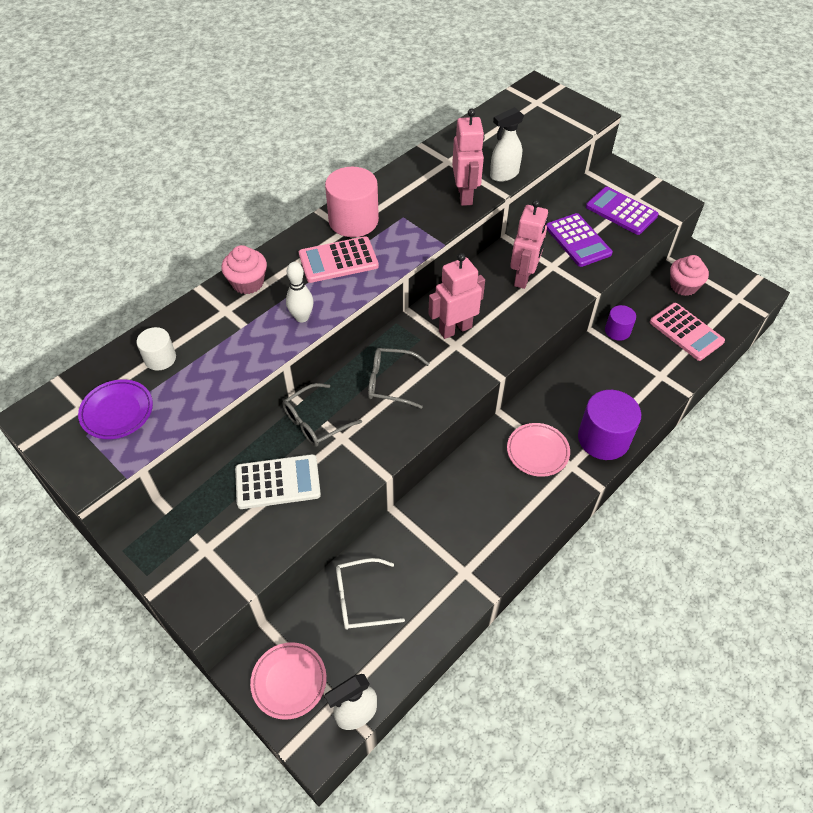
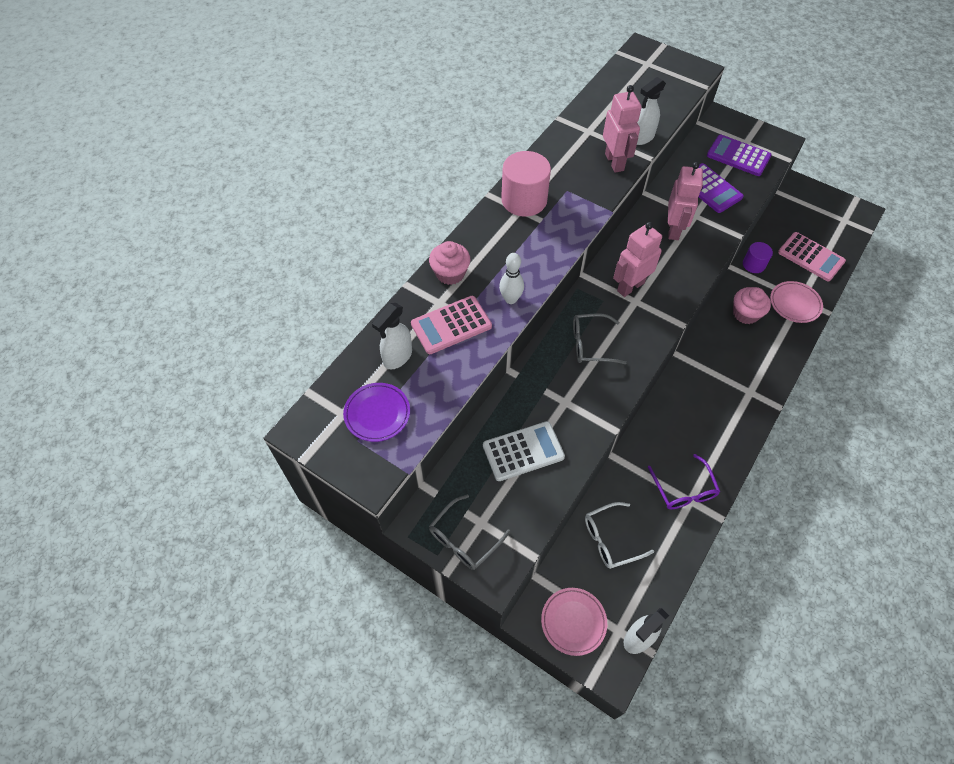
camera: 10 degrees left, 5 degrees up
white cylinder [136,327,176,371] -> white spray bottle [372,303,412,369]
grey glasses [282,383,362,447] -> grey glasses moved to [429,494,510,570]
pink calculator [299,236,379,283] -> pink calculator moved to [411,296,492,354]
pink plate [507,423,570,477] -> pink plate moved to [770,281,823,323]
purple cylinder [578,390,641,460] -> none
pink cupcake [670,255,709,296] -> pink cupcake moved to [733,287,771,324]
none -> purple glasses [648,454,720,510]

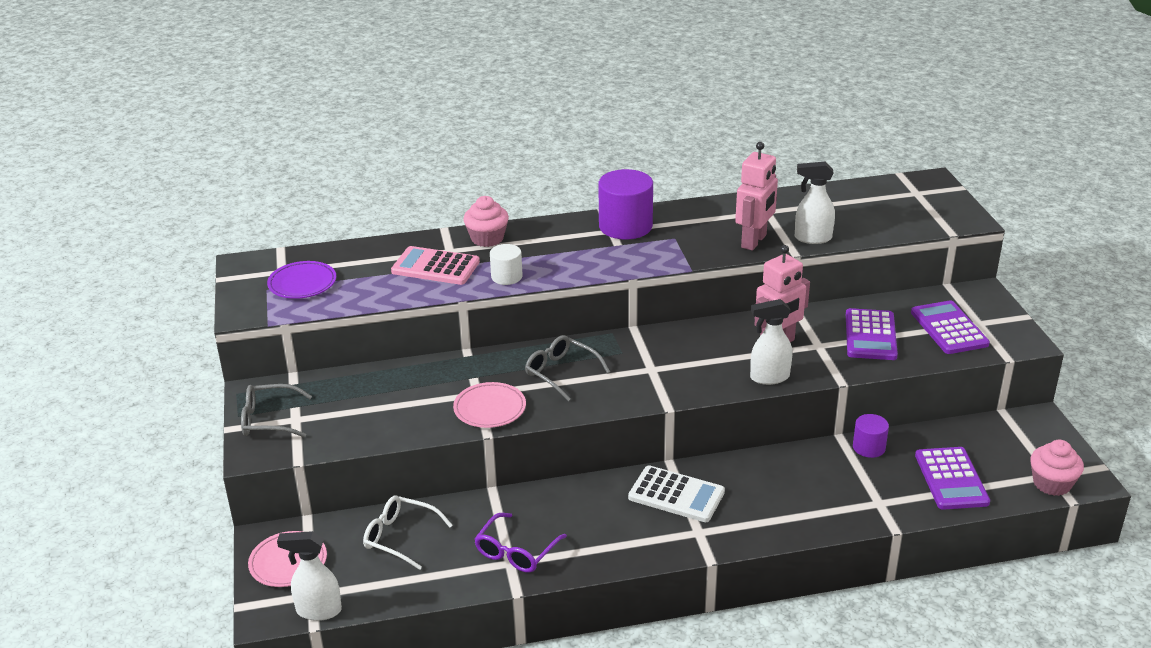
camera: 45 degrees right, 25 degrees down
white spray bottle [372,303,412,369] -> white spray bottle moved to [750,299,792,385]
white calculator [483,421,565,481] -> white calculator moved to [628,465,725,522]
white bowling pin [499,253,524,304] -> white cylinder [490,244,522,285]
pink cylinder [501,151,551,217] -> purple cylinder [598,169,653,239]
pink robot [613,222,662,297] -> none
pink cupcake [733,287,771,324] -> pink cupcake moved to [1030,440,1084,496]
pink plate [770,281,823,323] -> pink plate moved to [453,382,526,428]
pink calculator [778,232,846,281] -> purple calculator [915,447,990,510]

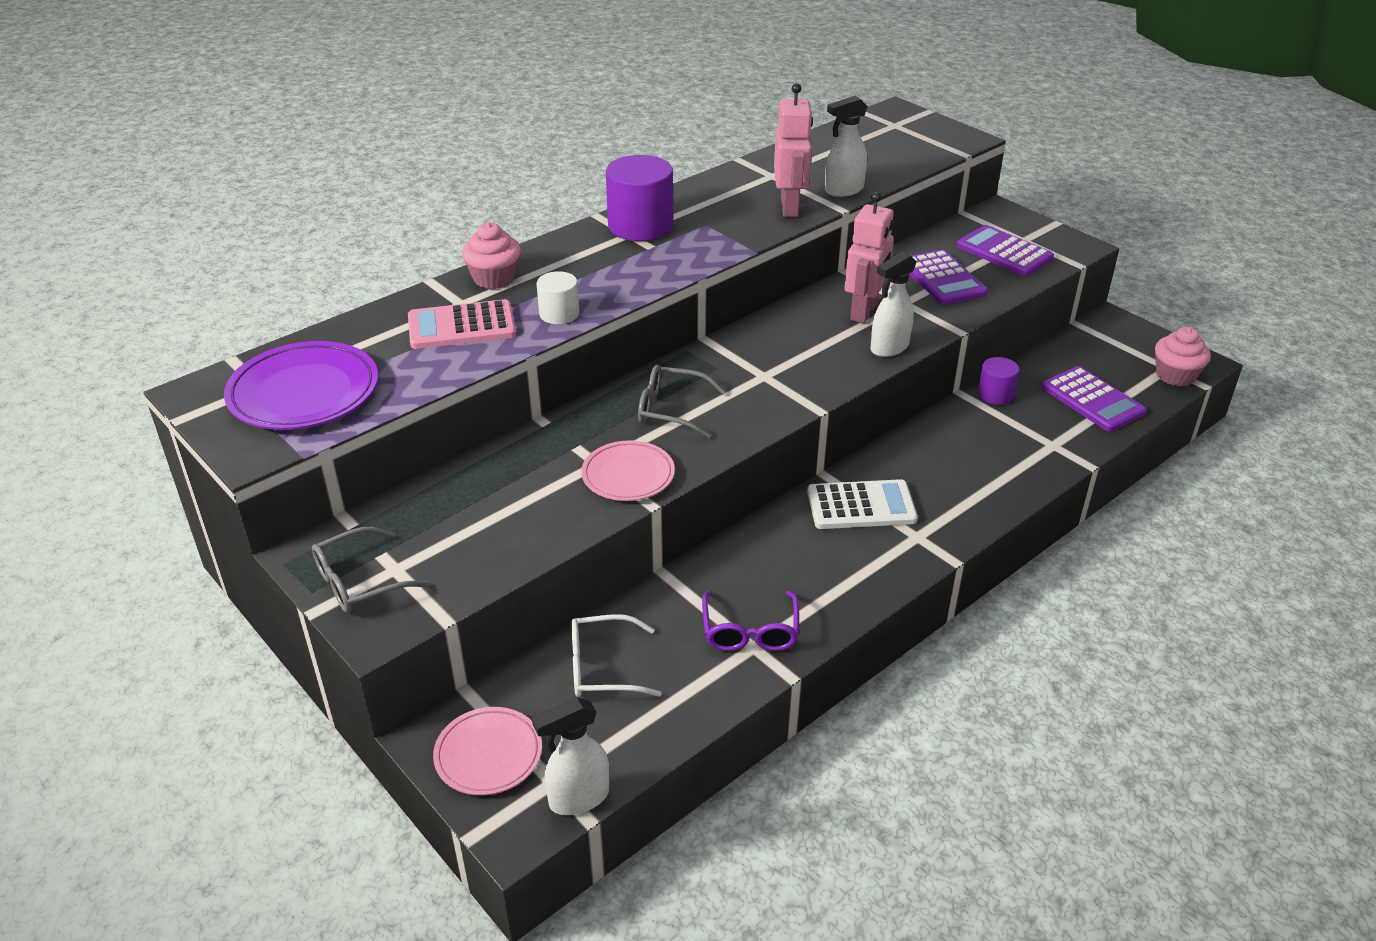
camera: 30 degrees left, 5 degrees up
purple plate [267,261,336,299] -> purple plate [224,341,378,430], size x1.56

